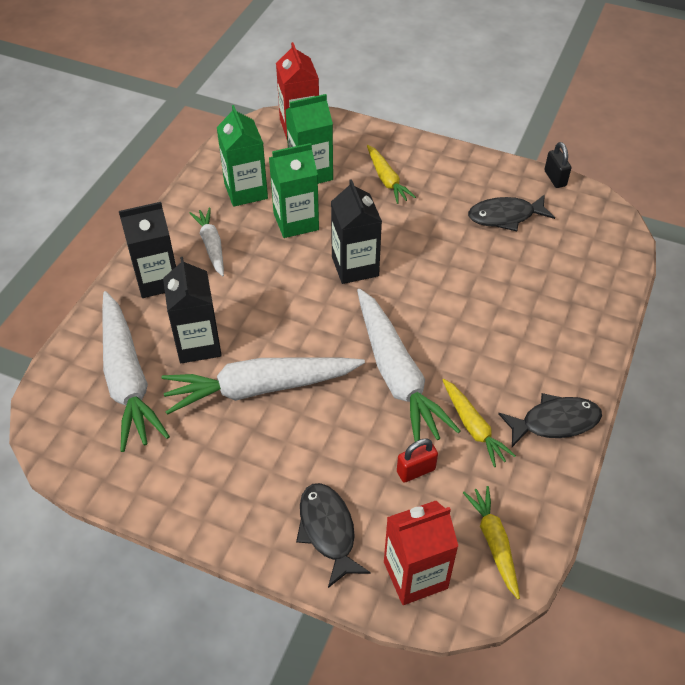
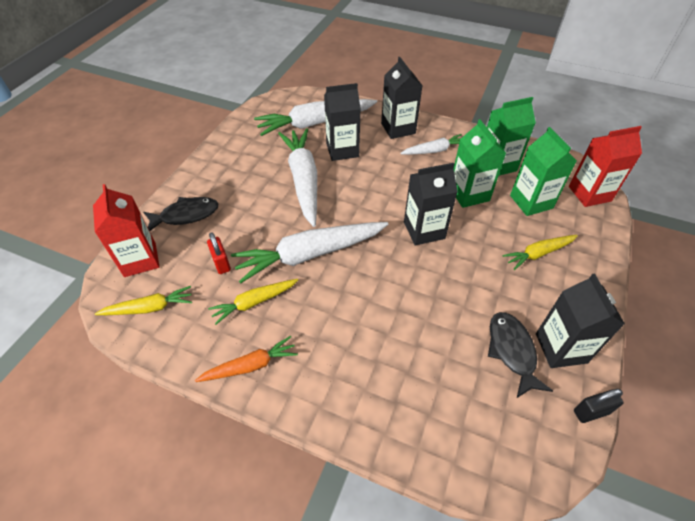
camera: 90 degrees right, 0 degrees up
black fish [498,393,602,447] -> orange carrot [195,336,298,382]
none -> black carton [536,273,625,368]

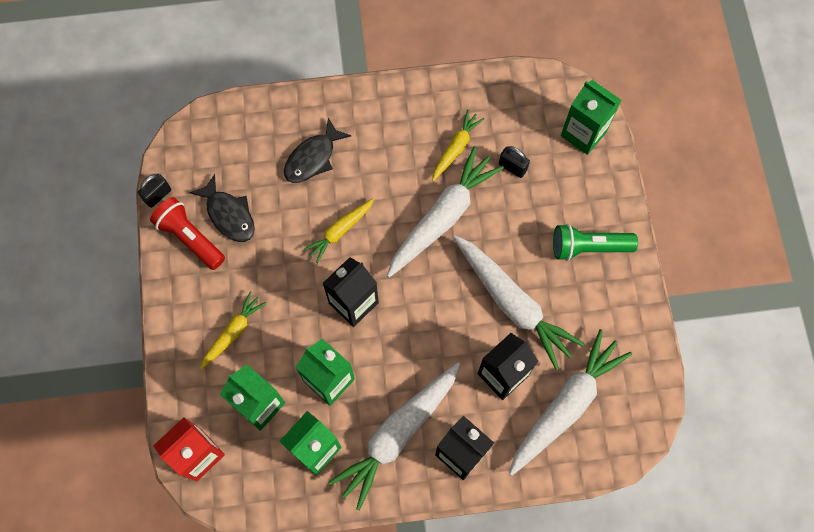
camera: 150 degrees right, 20 degrees up
red carton [93,184,160,277] -> green carton [561,80,622,155]
yellow carrot [95,286,192,315] -> yellow carrot moved to [303,198,374,263]
black fish [143,197,219,231] -> black fish moved to [284,118,351,183]
orange carrot [195,336,298,382] -> none
red padlock [207,232,231,274] -> black padlock [499,146,530,178]
white carrot [400,134,462,155] -> white carrot [328,362,460,511], size x1.86
black carton [536,273,625,368] -> red flashlight [150,197,225,270]
none -> green flashlight [553,224,638,261]

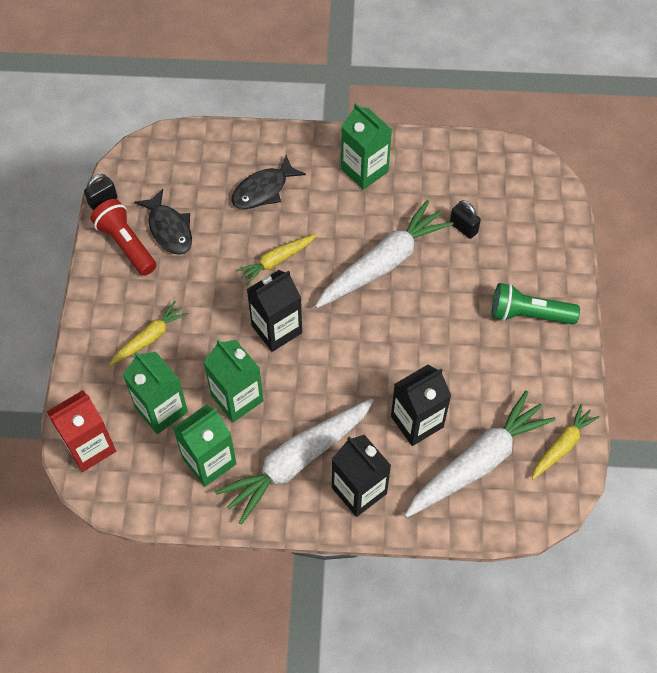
camera: 10 degrees right, 10 degrees down
yellow carrot [432,110,484,181] -> yellow carrot moved to [532,404,599,479]
white carrot [453,235,584,370] -> none
green carton [561,80,622,155] -> green carton moved to [341,103,392,190]

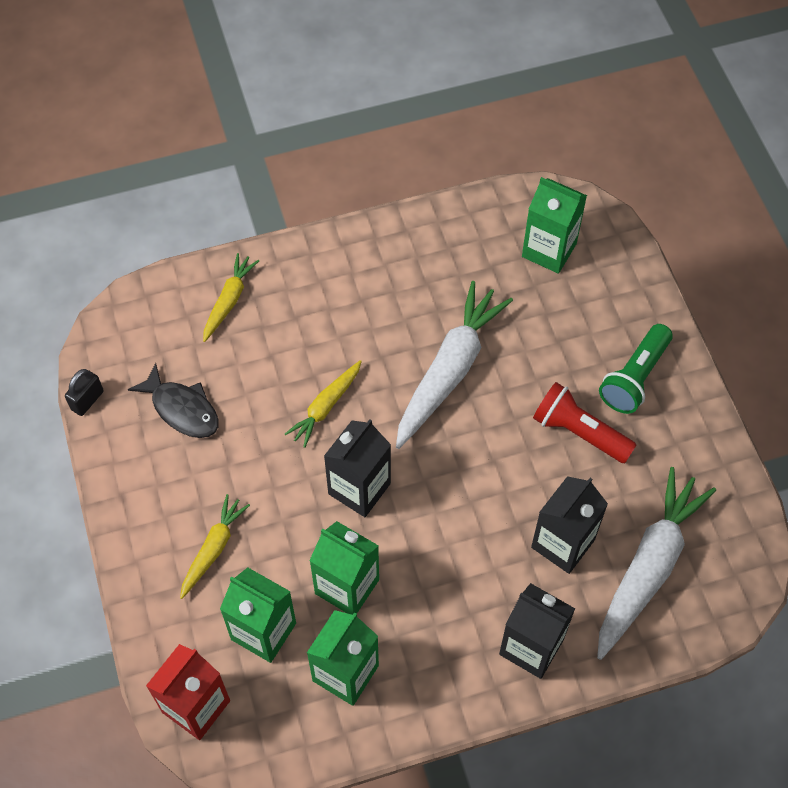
camera: 20 degrees left, 0 degrees up
red flashlight [90,199,157,276] -> red flashlight moved to [533,382,636,463]
white carrot [215,398,374,524] -> none
black fish [231,155,306,209] -> none
green carton [341,103,392,190] -> green carton moved to [522,177,587,274]
black padlock [450,200,481,239] -> none
green flashlight [492,283,580,324] -> green flashlight turned 45 degrees counterclockwise [599,324,673,414]
yellow carrot [532,404,599,479] -> yellow carrot moved to [203,253,259,342]

